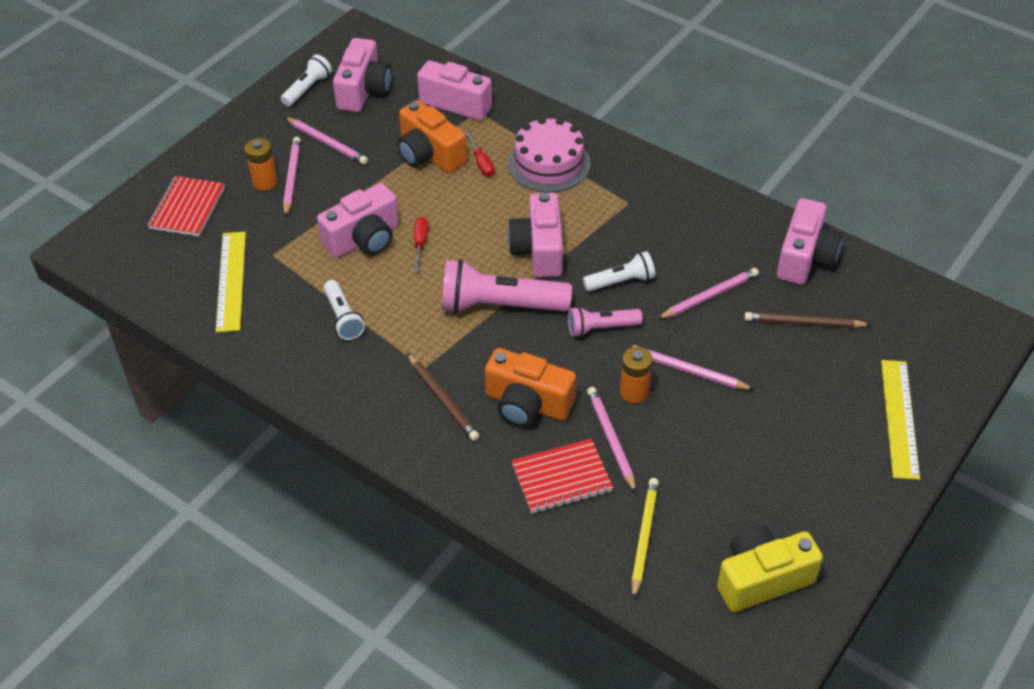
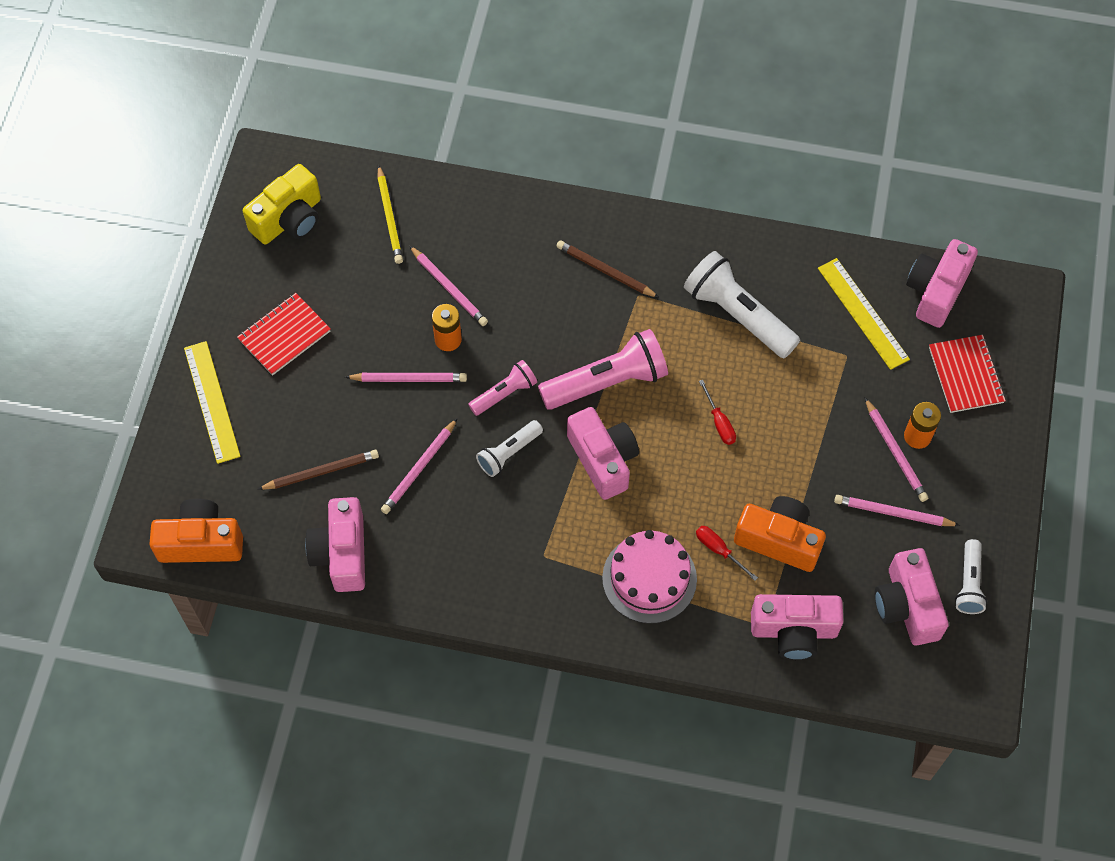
camera: 155 degrees right, 15 degrees up
pink camera [317,183,399,258] -> pink camera moved to [906,239,978,328]
white flashlight [324,280,365,340] -> white flashlight [684,251,800,358], size x1.80
orange camera [485,348,576,427] -> orange camera moved to [150,499,243,563]
red notebook [511,439,613,513] -> red notebook moved to [237,293,331,376]

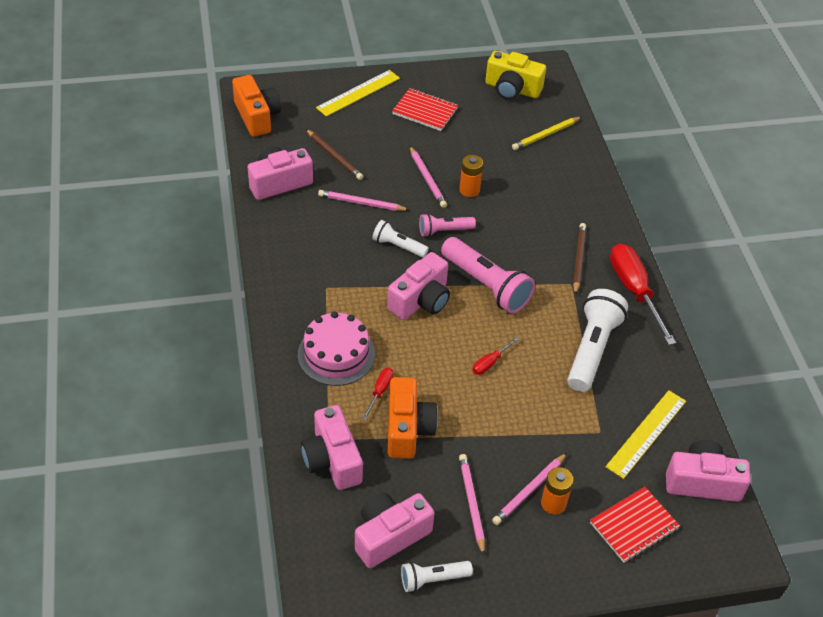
camera: 65 degrees right, 15 degrees down
pink pencil [410,246,488,326] -> none
pink flashlight [468,360,537,416] -> pink flashlight turned 135 degrees clockwise [419,213,476,237]
none -> red screwdriver [610,243,676,345]

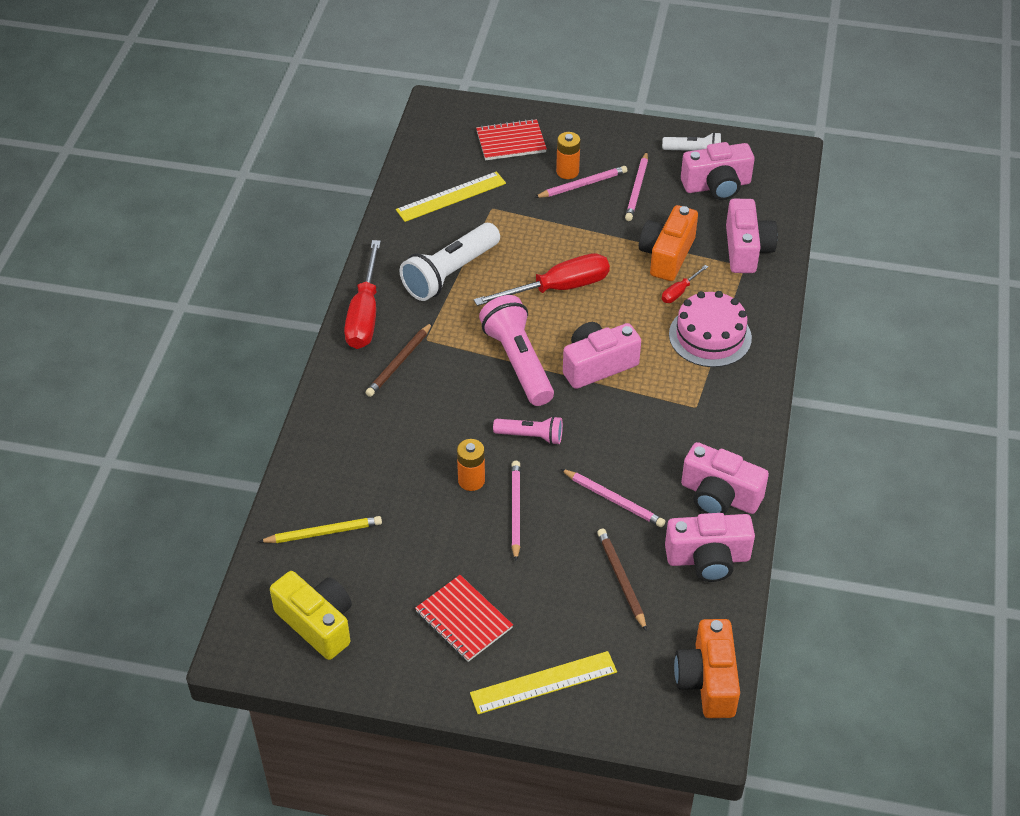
camera: 155 degrees left, 0 degrees up
white flashlight [372,220,429,258] -> none
red screwdriver [473,337,520,375] -> red screwdriver [474,253,610,306], size x2.14
pink camera [666,440,751,502] -> pink camera moved to [681,442,769,514]

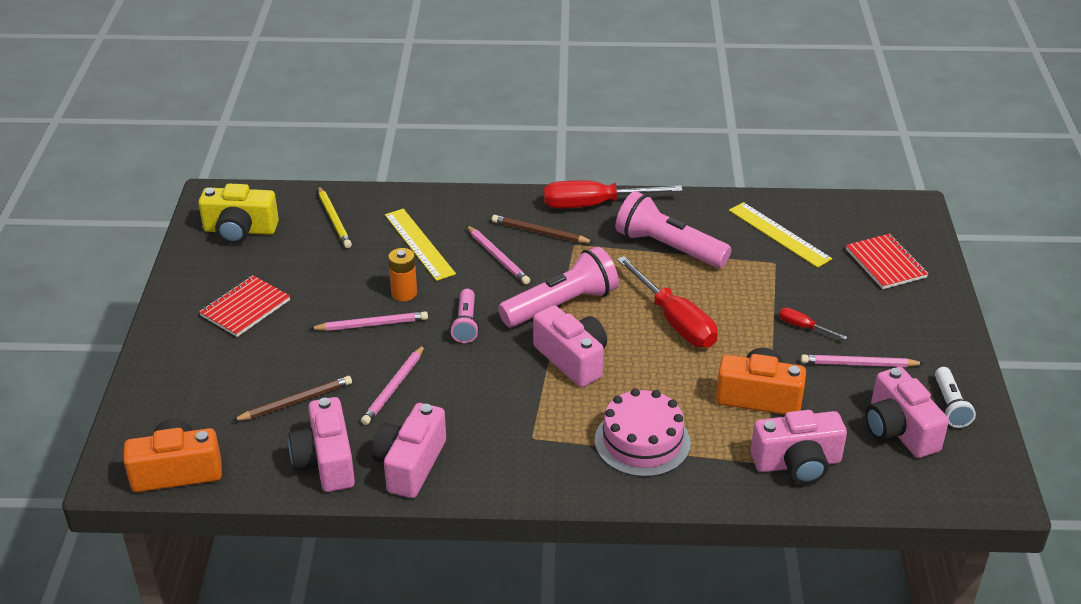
camera: 80 degrees right, 10 degrees down
yellow camera [270,571,352,660] -> yellow camera turned 60 degrees clockwise [198,184,279,244]
white flashlight [400,223,500,301] -> pink flashlight [615,191,731,268]
yellow ruler [470,651,617,714] -> yellow ruler moved to [385,209,456,281]
pink pencil [534,166,627,198] -> pink pencil moved to [466,225,530,285]
orange battery [556,132,581,179] -> none
red screwdriver [662,265,708,303] -> red screwdriver moved to [779,308,847,340]

